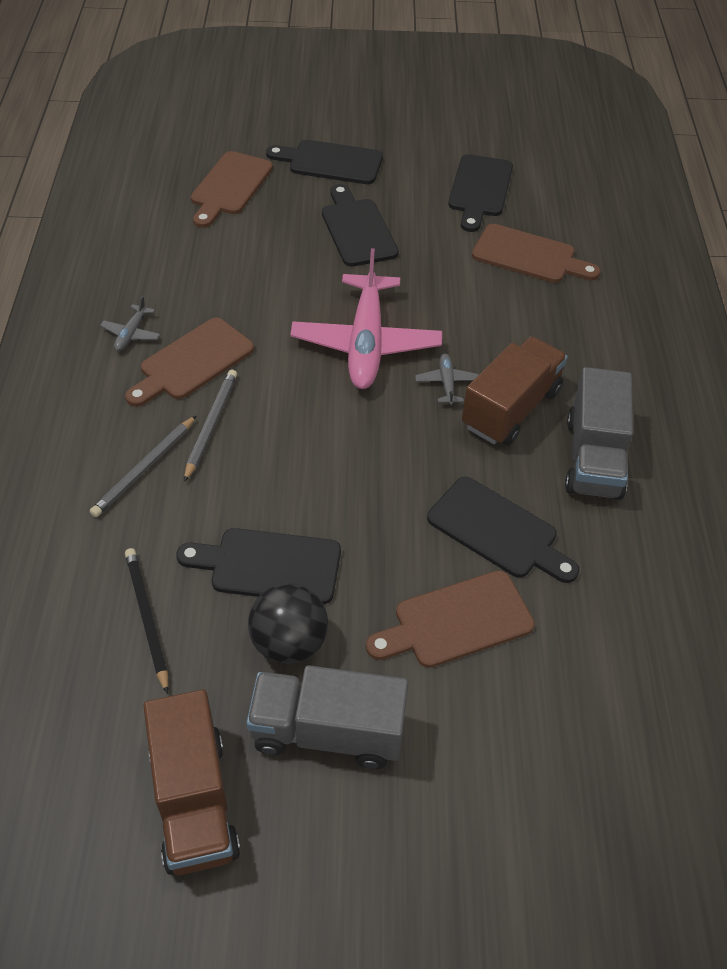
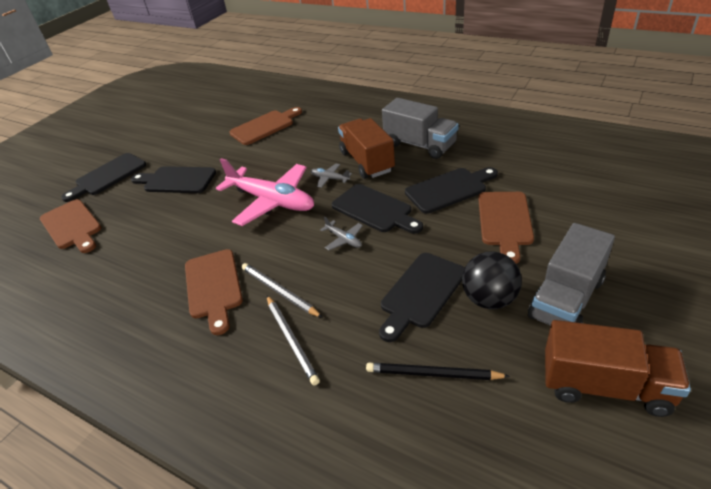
camera: 55 degrees left, 10 degrees down
grey plane [100,296,160,351] -> grey plane moved to [320,216,363,250]
black cutting board [448,154,513,232] -> black cutting board moved to [332,184,423,234]

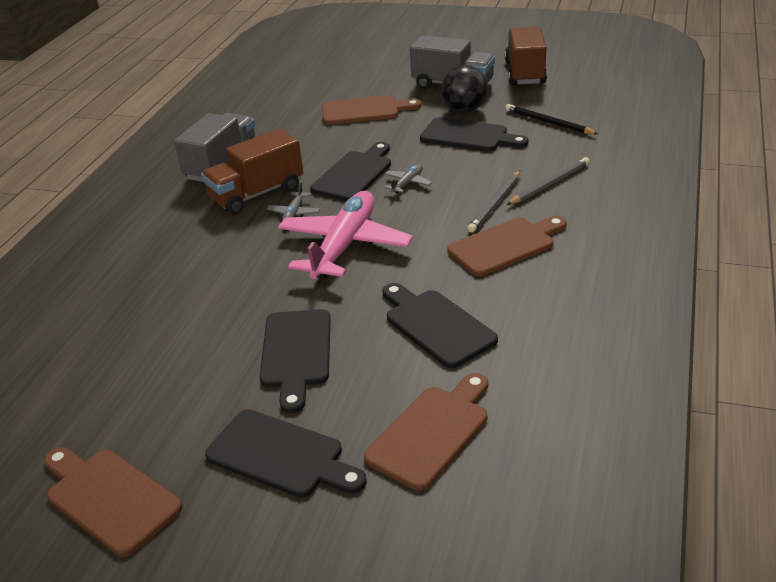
camera: 105 degrees left, 5 degrees down
brown cutting board [229,107,302,145] -> brown cutting board moved to [44,447,182,557]
black pencil [366,363,510,380] -> black pencil turned 135 degrees clockwise [505,104,598,134]
black cutting board [405,167,498,214] -> black cutting board moved to [382,283,498,368]

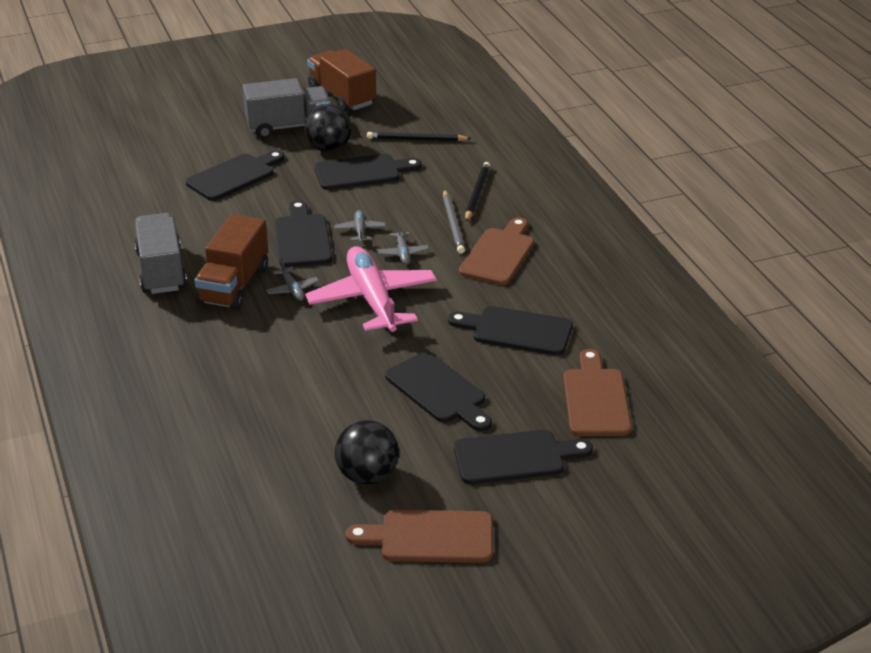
camera: 40 degrees left, 0 degrees up
brown cutting board [322,95,422,125] -> black cutting board [186,150,285,201]
grey pencil [507,157,590,205] -> black pencil [465,162,490,222]
none -> black ball [335,420,399,485]
none -> grey plane [377,223,429,265]

